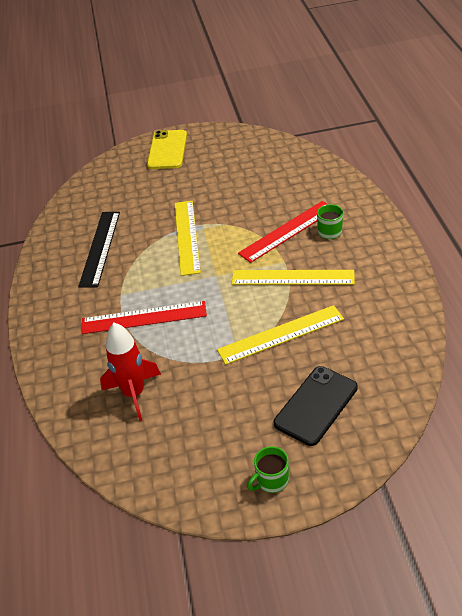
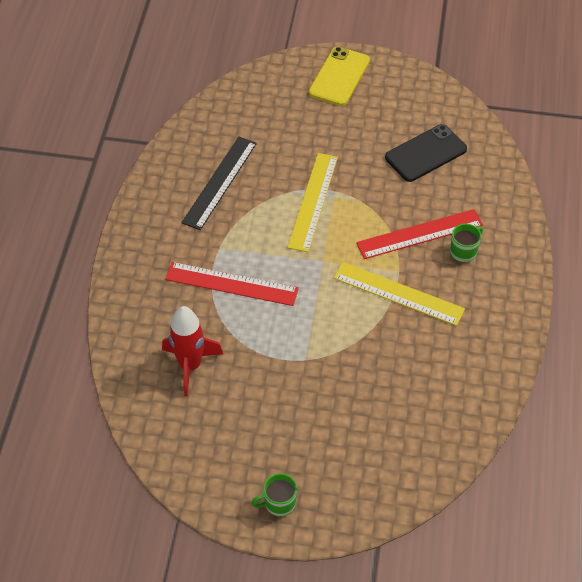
camera: 15 degrees right, 10 degrees up
yellow ruler [217,305,344,365] -> none
black phone [274,366,358,446] -> black phone moved to [385,124,467,182]

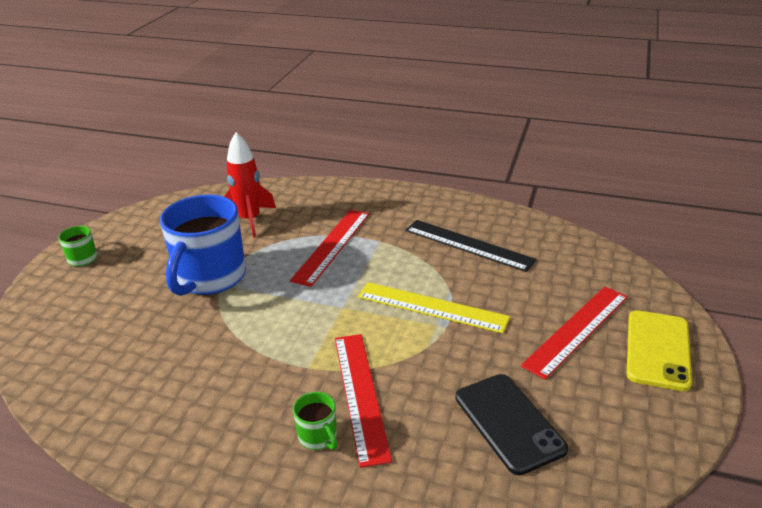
camera: 100 degrees right, 20 degrees down
yellow phone [309,47,370,106] -> yellow phone turned 75 degrees clockwise [627,310,692,391]
yellow ruler [334,262,465,326] -> none
none -> blue mug [160,195,246,296]
none -> red ruler [521,287,628,380]

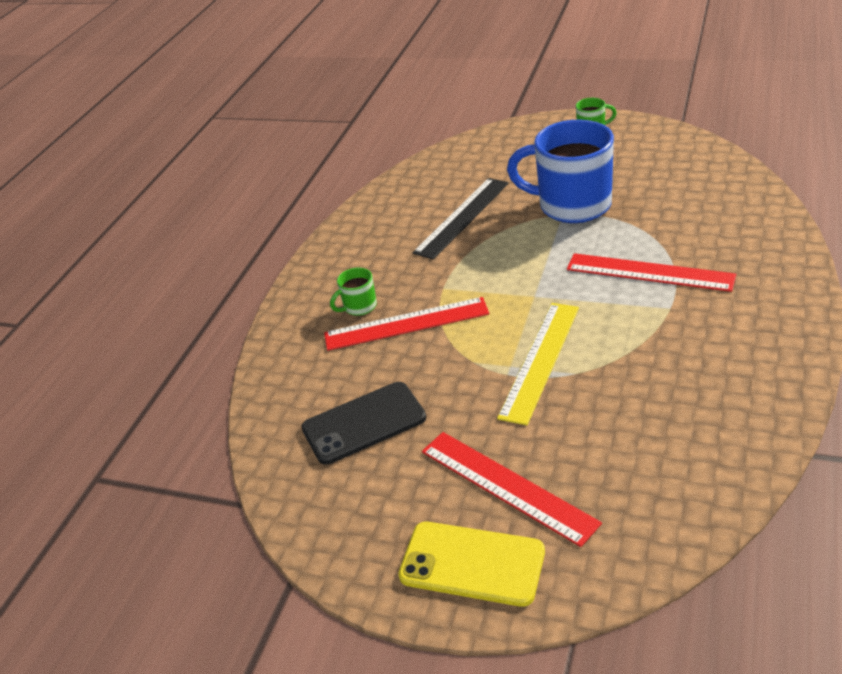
camera: 95 degrees right, 5 degrees up
red rocket [224,132,276,238] -> none
black ruler [405,220,537,272] -> black ruler moved to [412,178,509,259]

